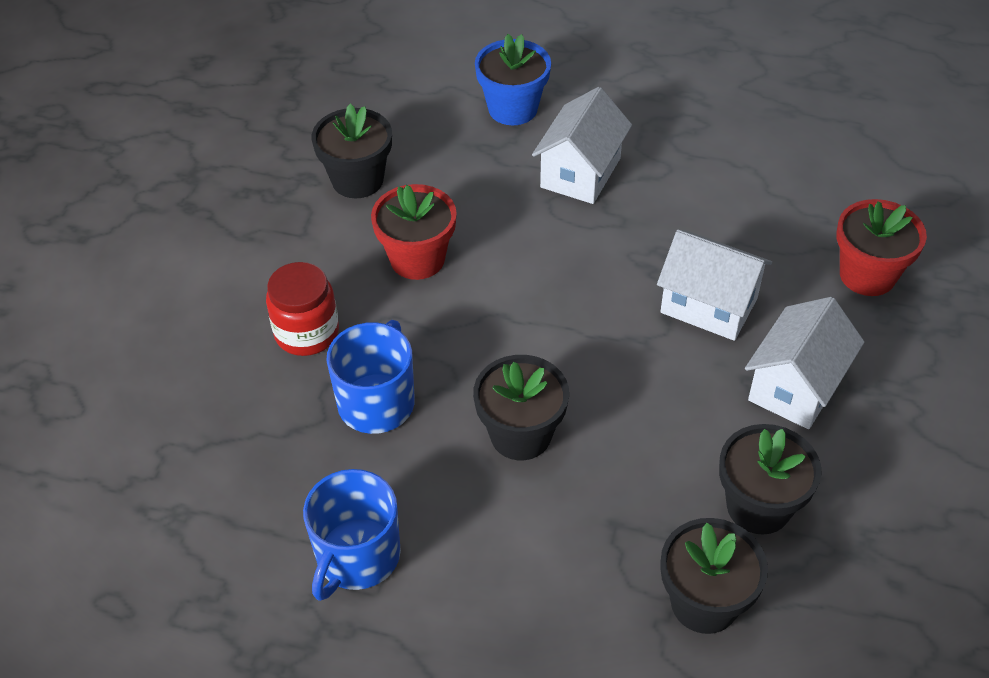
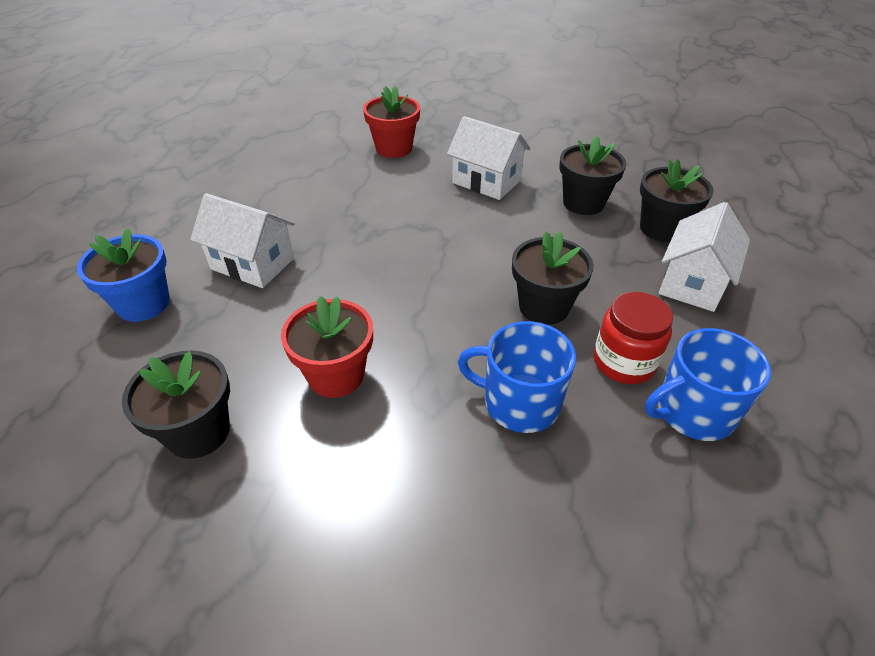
camera: 90 degrees left, 5 degrees down
red jar [266,262,339,356] -> red jar moved to [594,292,673,384]
blue mug [303,469,401,601] -> blue mug turned 135 degrees clockwise [645,328,771,441]
white house [657,229,772,341] -> white house moved to [659,202,750,312]

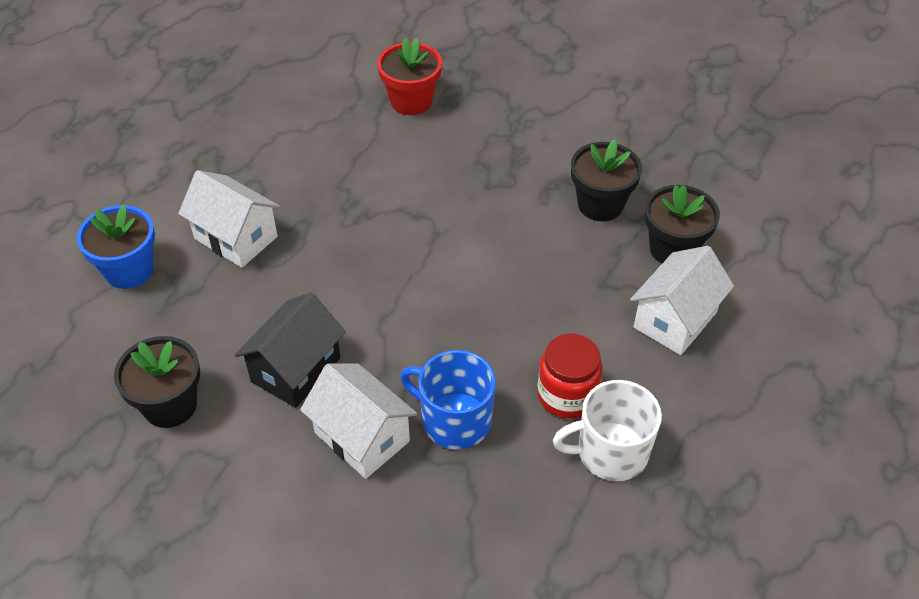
camera: 10 degrees right, 5 degrees up
red flower pot [281,296,373,398] -> black house [235,293,346,408]
white house [447,116,530,200] -> white house moved to [300,364,417,479]
black flower pot [512,232,594,325] -> none
blue mug [645,328,771,441] -> white mug [553,380,662,481]

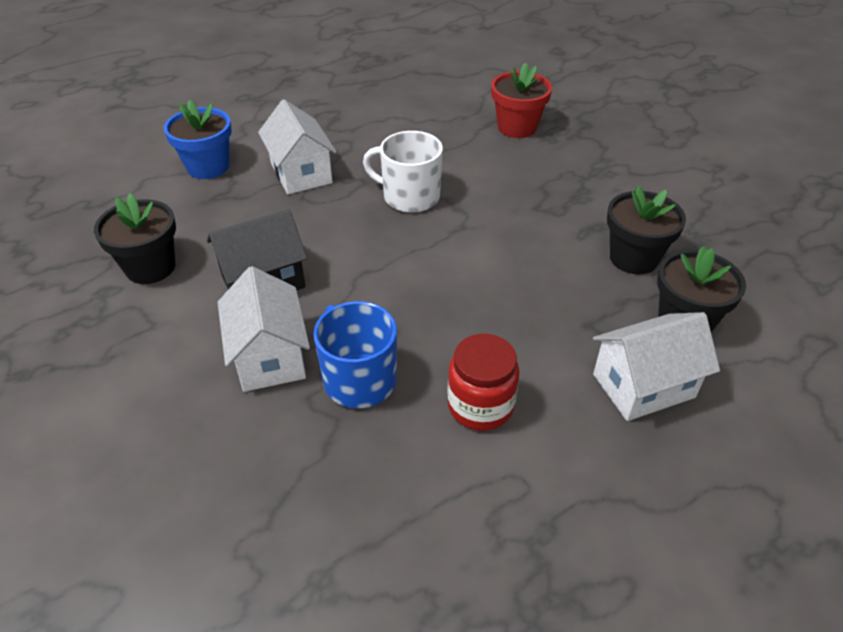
camera: 30 degrees right, 5 degrees down
white mug [553,380,662,481] -> white mug moved to [363,131,443,213]

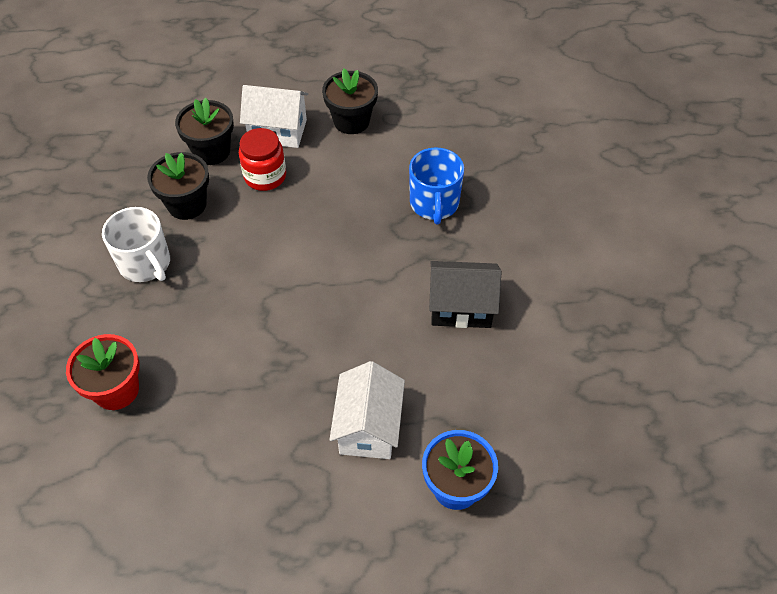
camera: 150 degrees left, 10 degrees up
black flower pot [94,193,176,284] -> black flower pot moved to [322,68,378,134]
white house [218,266,310,392] -> none
white mug [363,131,443,213] -> white mug moved to [102,207,170,282]
red jar [447,334,520,431] -> red jar moved to [239,128,286,191]

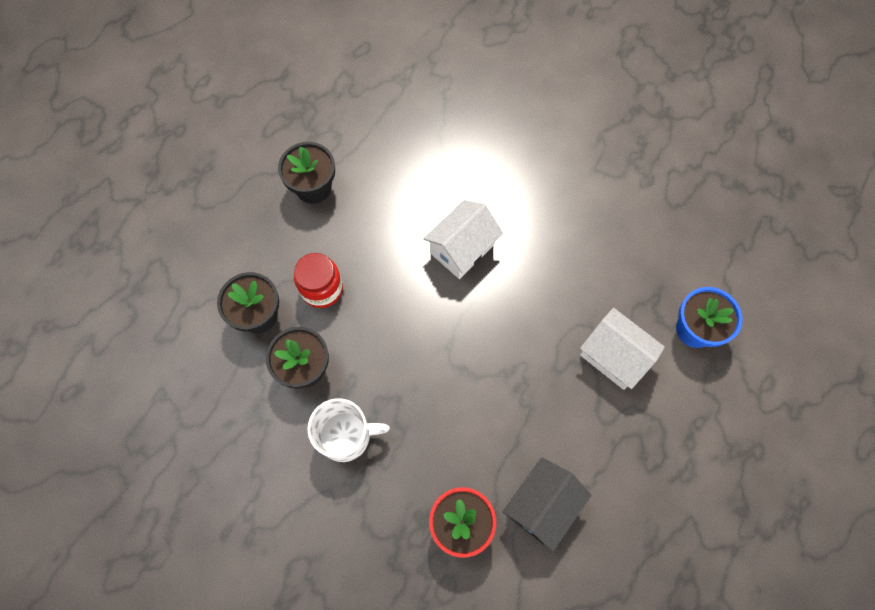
camera: 55 degrees left, 15 degrees up
white house [240,85,308,148] -> white house moved to [423,200,503,279]
blue mug [409,147,464,225] -> none
black house [429,261,501,328] -> black house moved to [502,457,591,552]

